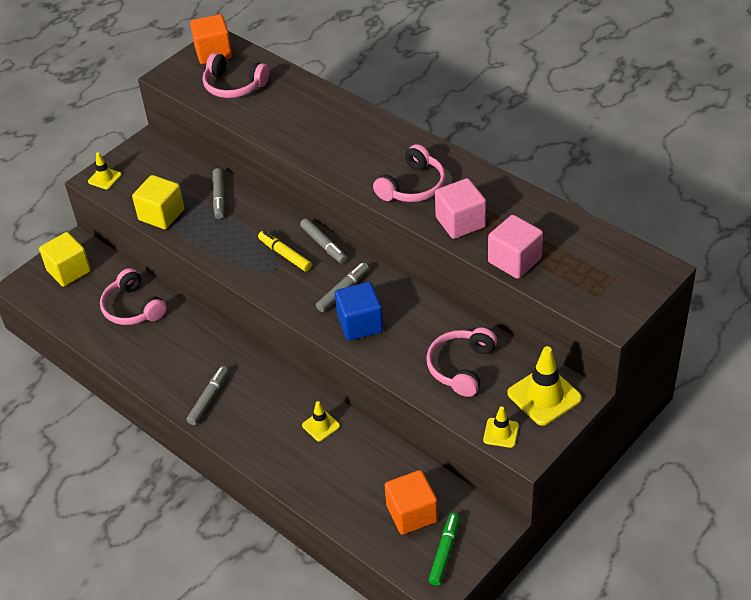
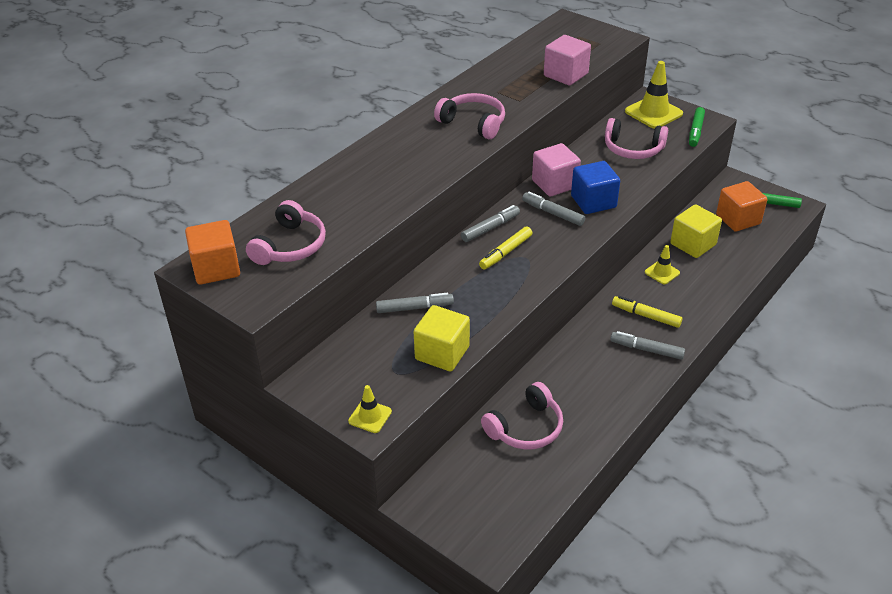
camera: 95 degrees left, 5 degrees down
yellow cube [39,232,91,287] -> yellow cube moved to [670,204,722,258]
pink cube [435,178,486,239] -> pink cube moved to [532,143,581,197]
yellow traffic cone [483,406,519,448] -> green marker [689,107,705,147]
none -> yellow marker [612,296,683,328]

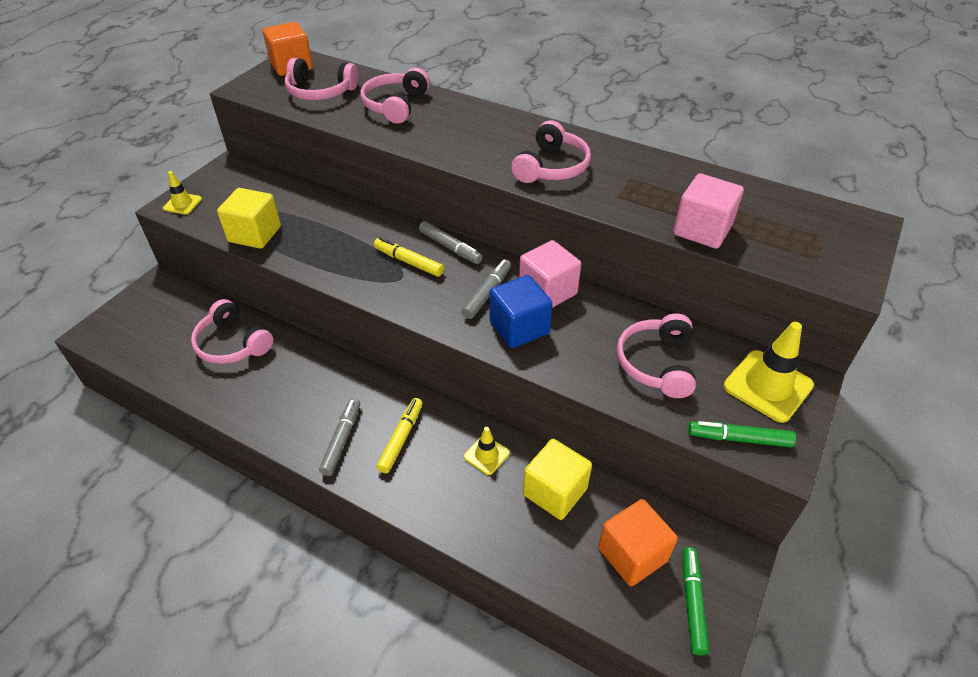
camera: 80 degrees right, 5 degrees up
grey marker [376,293,454,313] -> none
none -> pink headphones [360,68,430,124]

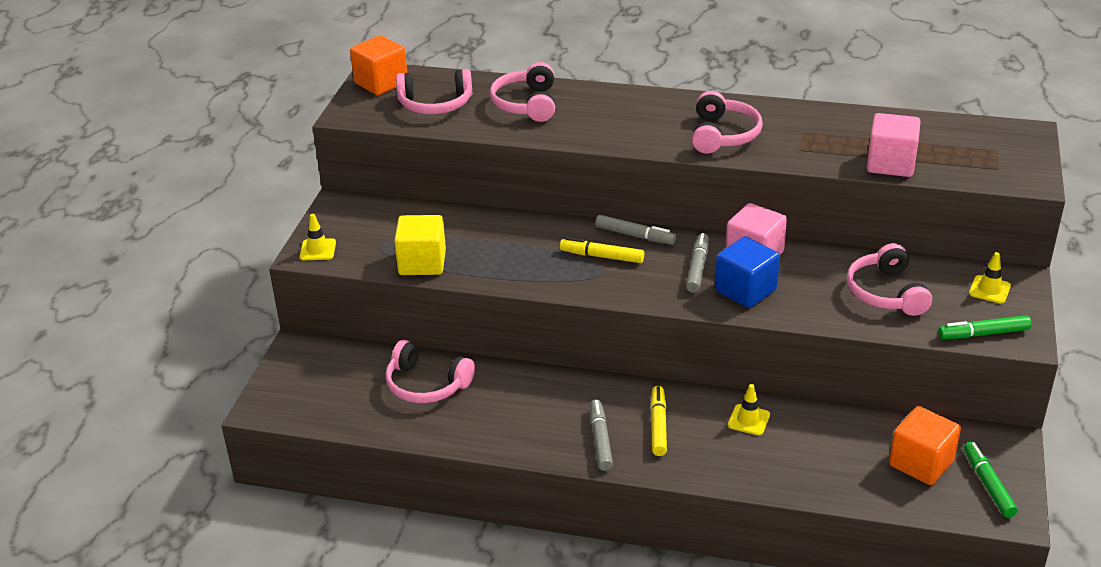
camera: 15 degrees left, 10 degrees down
yellow cube [523,439,592,520] -> none
yellow traffic cone [723,322,814,423] -> yellow traffic cone [969,252,1011,304], size x0.55

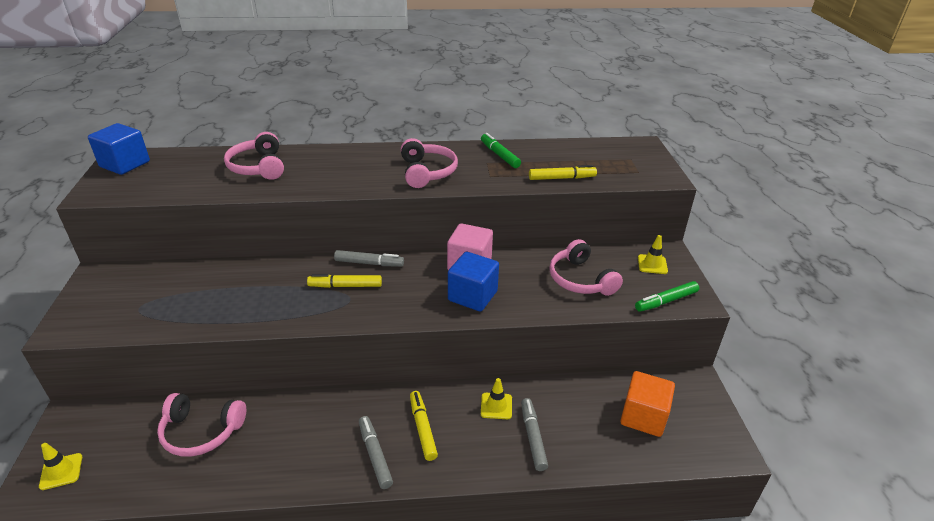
camera: 20 degrees left, 0 degrees up
yellow traffic cone [300,214,336,260] -> yellow traffic cone moved to [39,443,82,490]
orange cube [350,35,407,95] -> blue cube [88,123,150,175]
yellow cube [394,215,446,275] -> none
pink headphones [396,69,472,114] -> none
grey marker [686,233,709,293] -> grey marker moved to [521,398,548,471]
pink cube [867,113,921,177] -> yellow marker [529,165,597,180]
green marker [964,442,1018,518] -> green marker moved to [481,133,521,168]

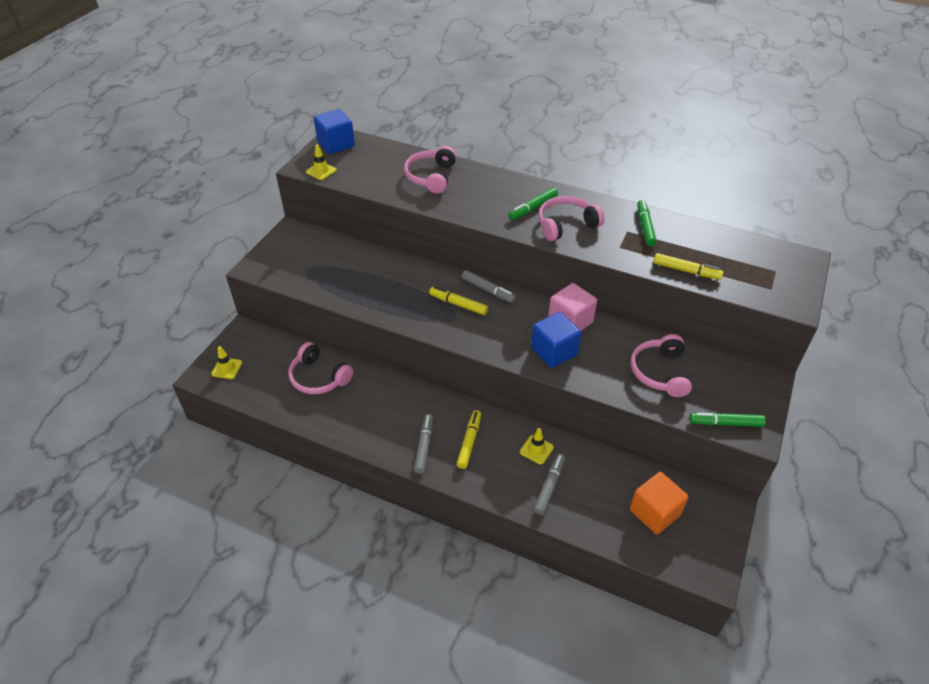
camera: 30 degrees right, 10 degrees up
pink headphones [401,138,458,188] -> pink headphones turned 135 degrees counterclockwise [538,196,604,241]
yellow traffic cone [638,235,668,274] -> yellow traffic cone moved to [306,144,337,180]
none -> green marker [509,188,558,220]

